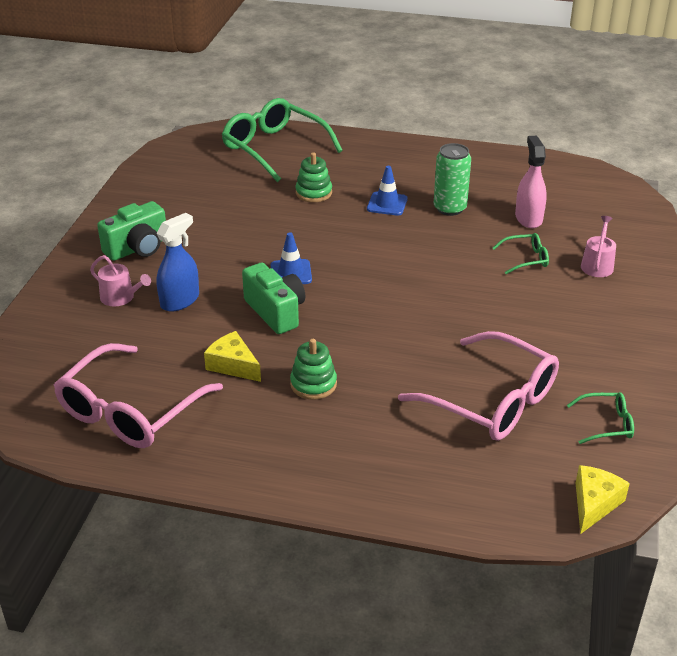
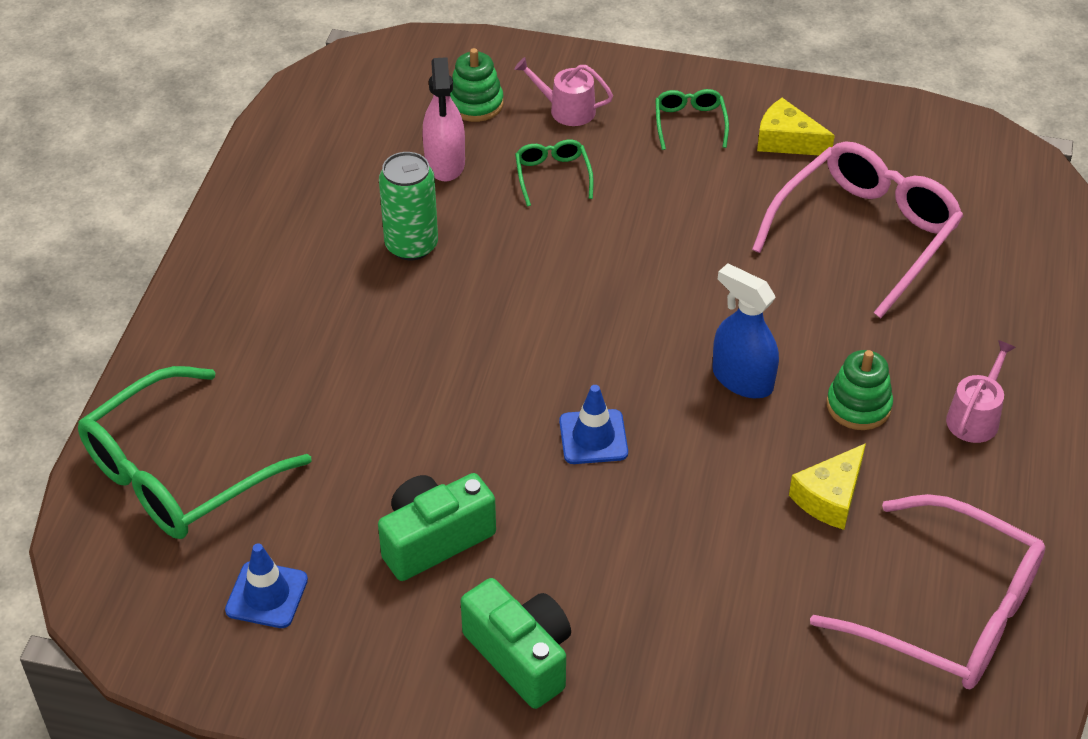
camera: 90 degrees left, 10 degrees up
pink watering can [90,255,151,306] -> pink watering can moved to [946,340,1016,443]
blue spray bottle [157,213,199,312] -> blue spray bottle moved to [712,263,779,398]
green camera [242,263,305,334] -> green camera moved to [378,473,496,581]
green stacking toy [295,152,332,202] -> green stacking toy moved to [450,48,504,122]
blue traffic cone [367,166,408,216] -> blue traffic cone moved to [225,543,308,628]
pink spray bottle [515,136,547,228] -> pink spray bottle turned 90 degrees counterclockwise [422,57,465,182]
green glasses [567,392,634,444] -> green glasses moved to [655,89,729,150]
yellow cheese [576,465,630,534] -> yellow cheese moved to [757,98,835,155]

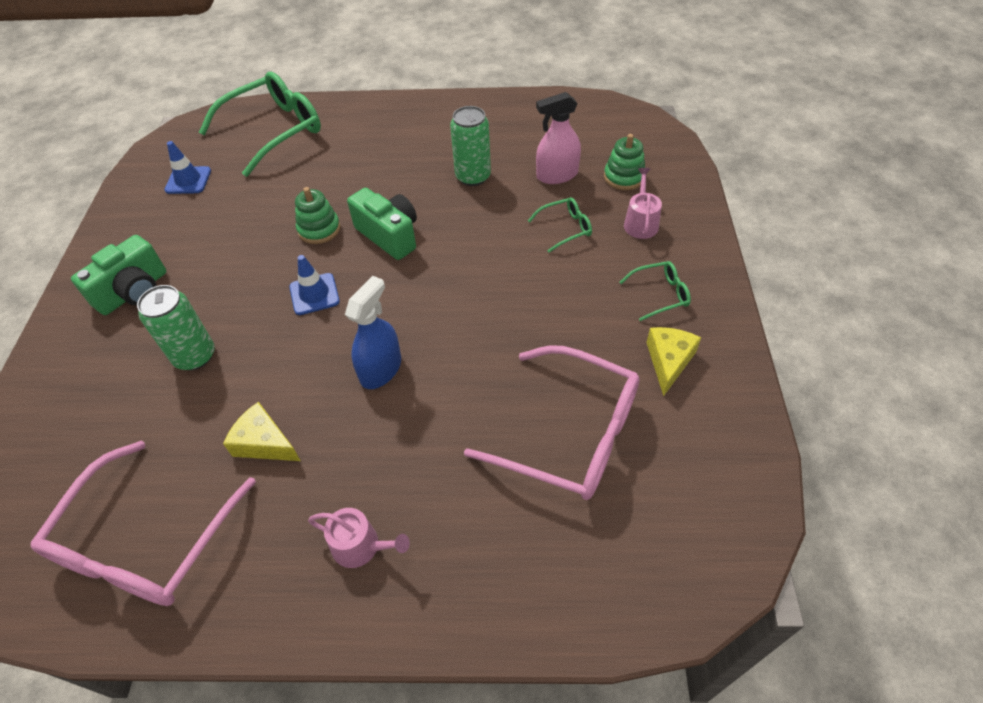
camera: 80 degrees right, 5 degrees up
green glasses [78,366,312,539] -> green glasses turned 105 degrees clockwise [199,72,321,177]
green camera [378,473,496,581] -> green camera moved to [347,188,417,260]
green stacking toy [827,350,893,430] -> green stacking toy moved to [295,187,340,244]
none -> green can [137,285,215,370]

